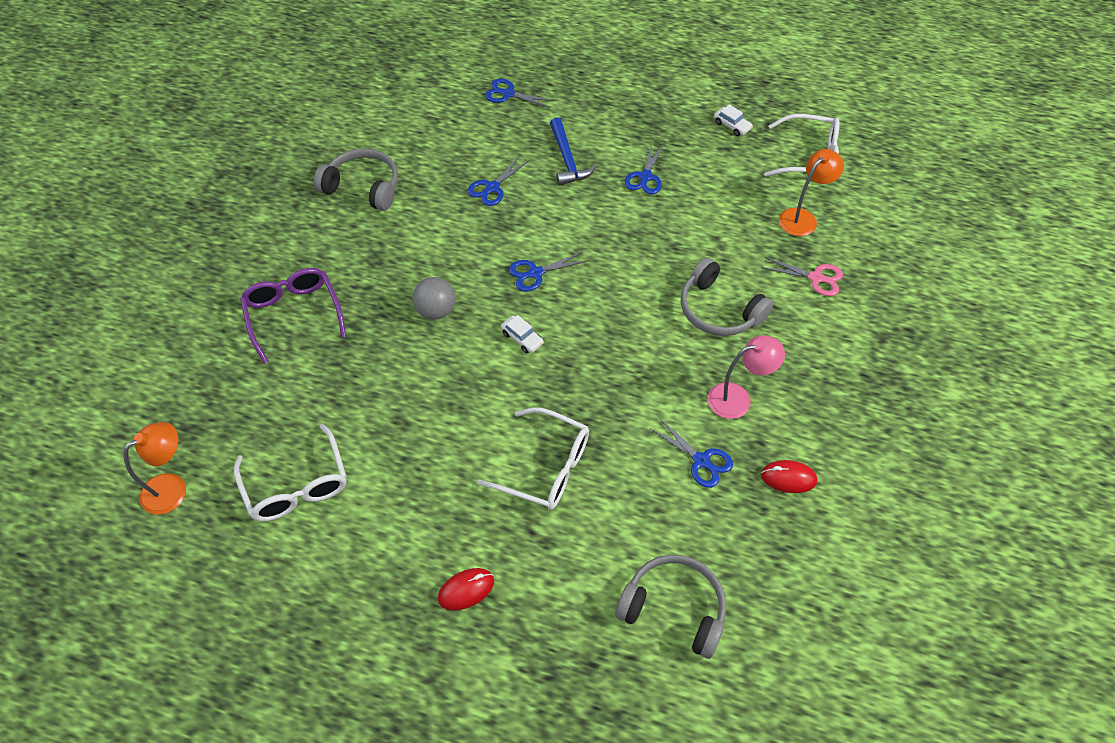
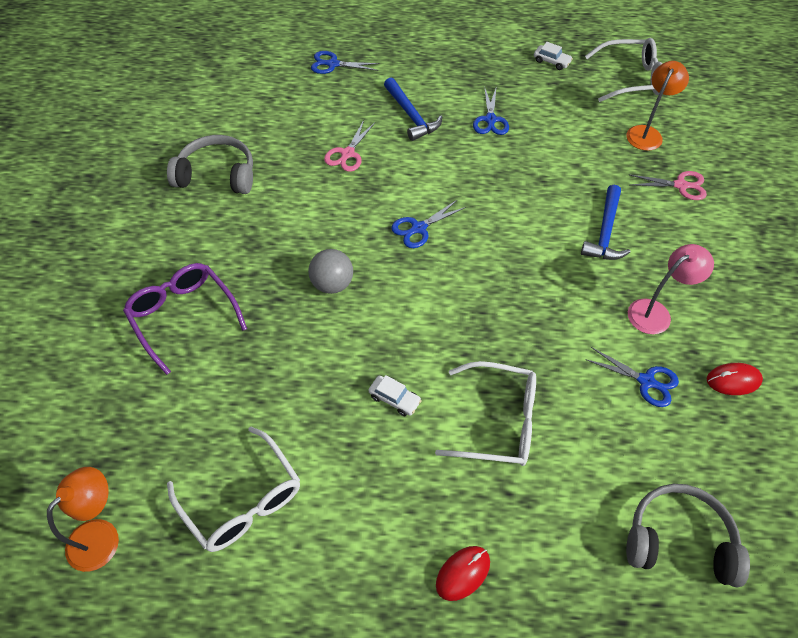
camera: 15 degrees left, 0 degrees up
blue scissors [468,157,529,206] -> pink scissors [324,120,375,172]
white car [501,315,544,354] -> white car moved to [369,375,422,416]
grey headphones [681,258,773,336] -> blue hammer [581,185,630,260]

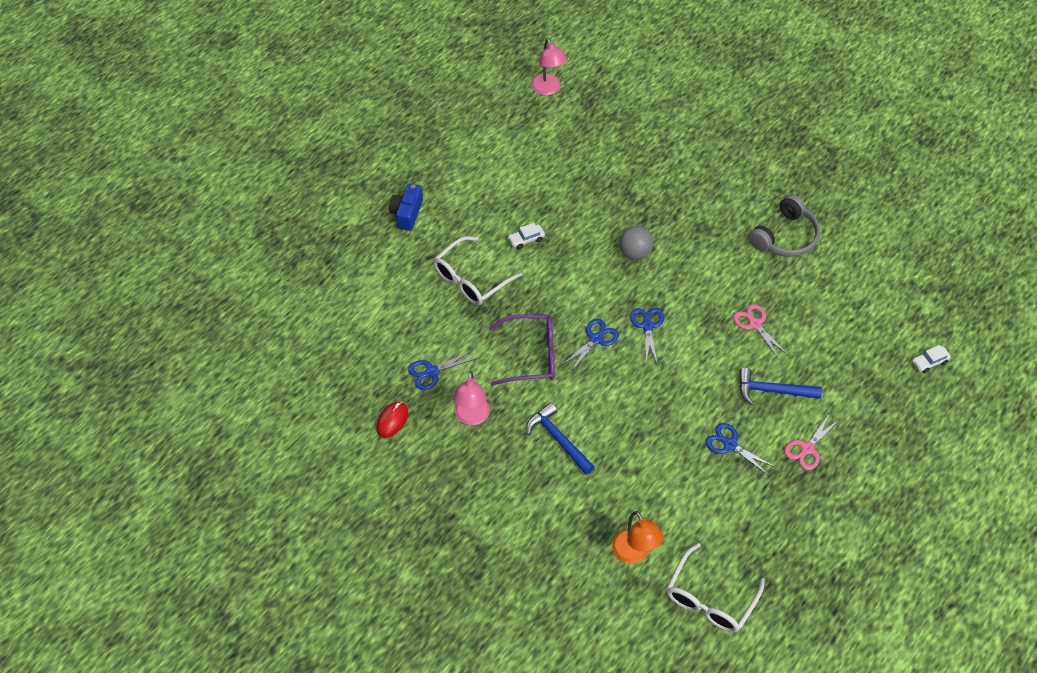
camera: 125 degrees right, 0 degrees up
orange lamp [47,467,119,572] -> pink lamp [531,38,567,95]
purple glasses [123,263,247,375] -> purple glasses moved to [489,314,555,386]
white glasses [167,426,300,552] -> none
blue scissors [311,51,380,74] -> blue scissors moved to [562,319,619,372]
red mouse [436,546,490,601] -> blue camera [389,184,423,231]
white car [534,42,573,70] -> white car moved to [912,345,951,373]
grey headphones [626,484,750,587] -> none
pink scissors [629,171,707,200] -> pink scissors moved to [784,413,839,470]

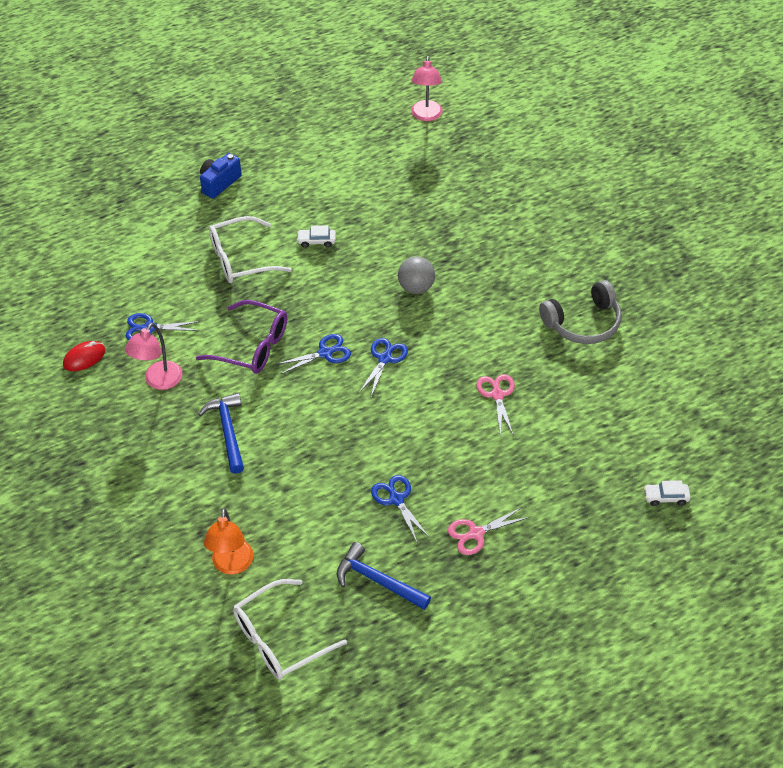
camera: 25 degrees right, 5 degrees down
blue hammer [739,368,822,405] -> blue hammer moved to [337,542,431,610]

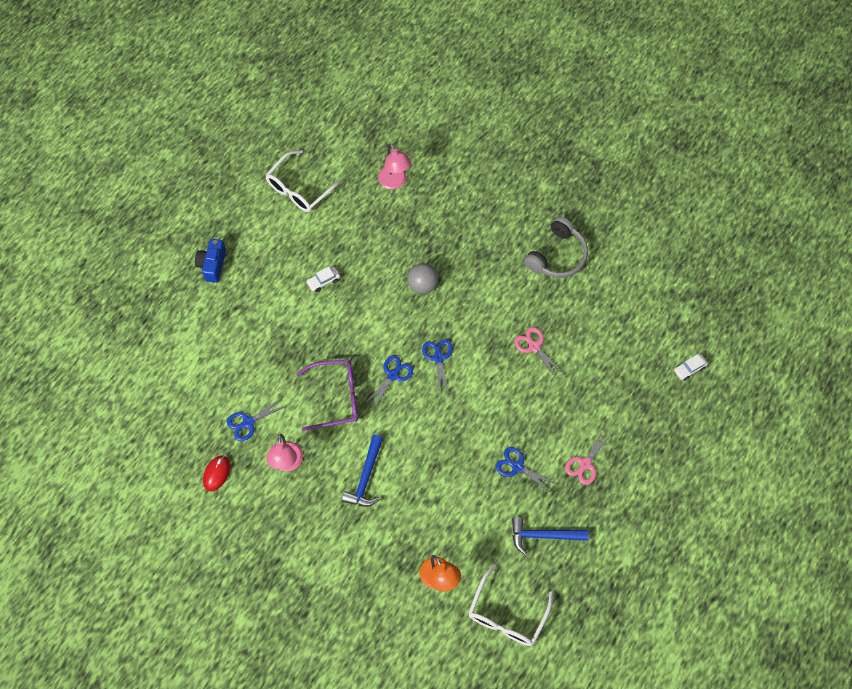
camera: 30 degrees left, 15 degrees up
blue hammer [198,393,244,474] -> blue hammer turned 120 degrees counterclockwise [342,435,383,507]
white glasses [209,216,292,283] -> white glasses moved to [266,150,344,212]
pink lamp [411,56,442,121] -> pink lamp moved to [378,144,411,189]

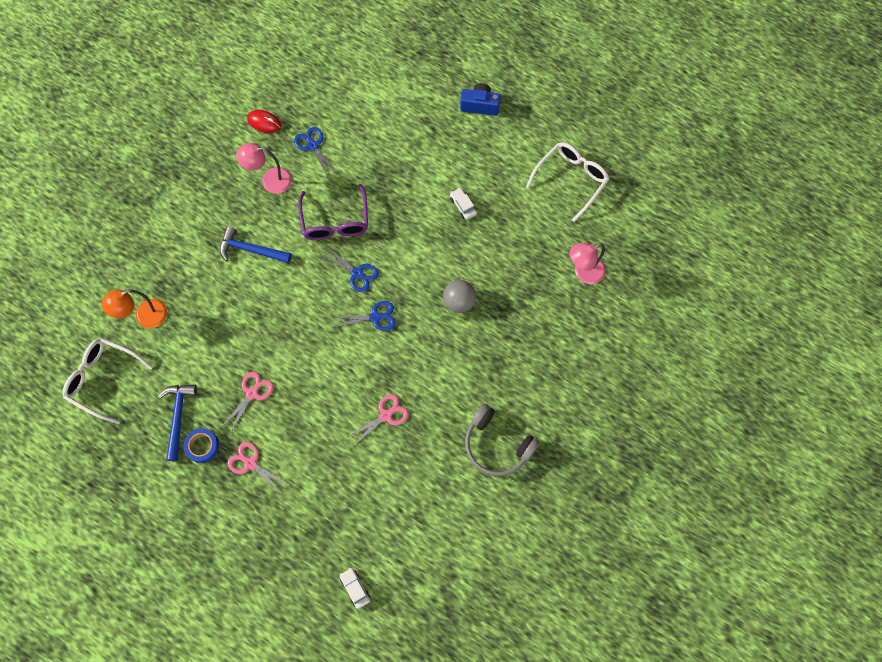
camera: 90 degrees right, 5 degrees up
white glasses [266,150,344,212] -> white glasses turned 90 degrees clockwise [526,142,609,222]
blue scissors [496,447,558,493] -> pink scissors [222,372,274,434]
none -> blue tape [183,428,219,463]

